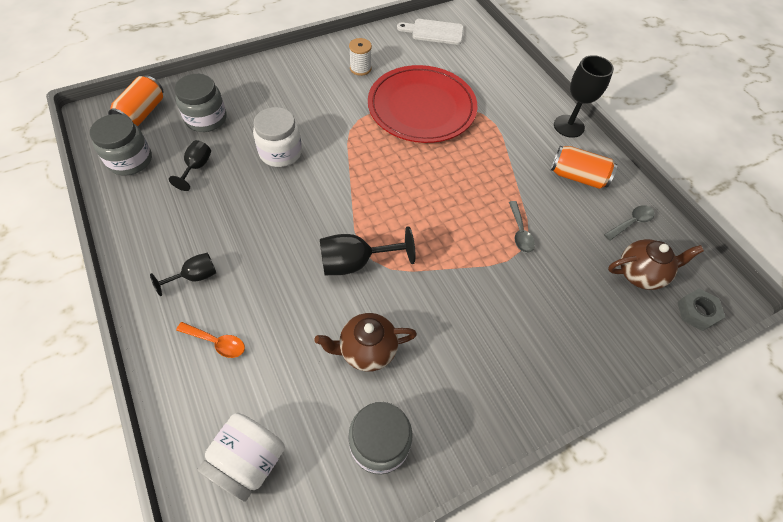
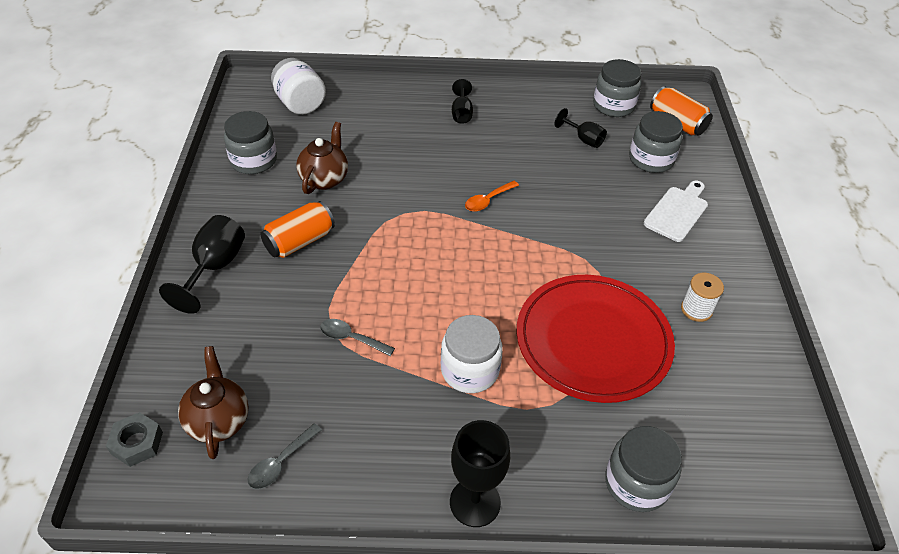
camera: 120 degrees right, 10 degrees down
orange spoon [176,322,245,358] -> orange spoon moved to [465,181,519,212]
white jar [253,107,302,167] -> white jar moved to [441,315,503,393]
black goblet [320,226,415,275] -> black goblet moved to [159,215,245,314]
white cutting board [397,19,463,45] -> white cutting board moved to [644,181,708,242]
orange can [551,146,617,189] -> orange can moved to [260,201,335,258]
grey spoon [604,205,655,241] -> grey spoon turned 45 degrees clockwise [247,423,322,489]
brown teapot [608,239,704,290] -> brown teapot turned 150 degrees clockwise [178,346,249,459]
none -> grey jar [605,426,682,512]

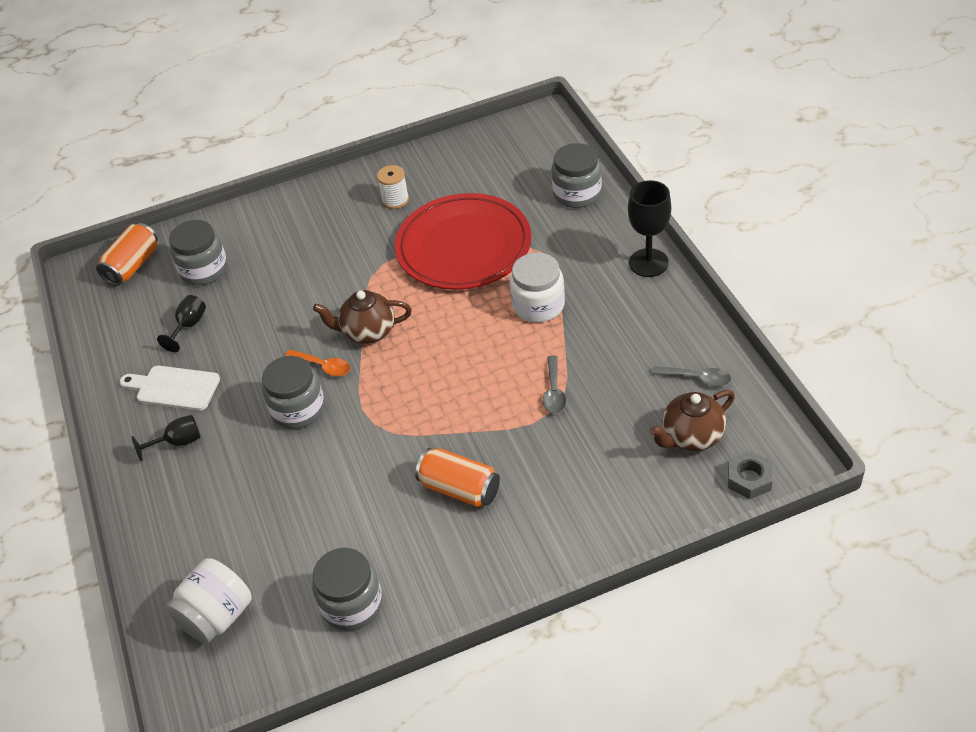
camera: 105 degrees left, 0 degrees up
black goblet [159,215,245,314] -> none
brown teapot [296,122,348,194] -> brown teapot moved to [313,290,412,344]
grey jar [593,59,642,117] -> grey jar moved to [262,356,325,429]
white cutting board [644,181,708,242] -> white cutting board moved to [120,366,220,411]

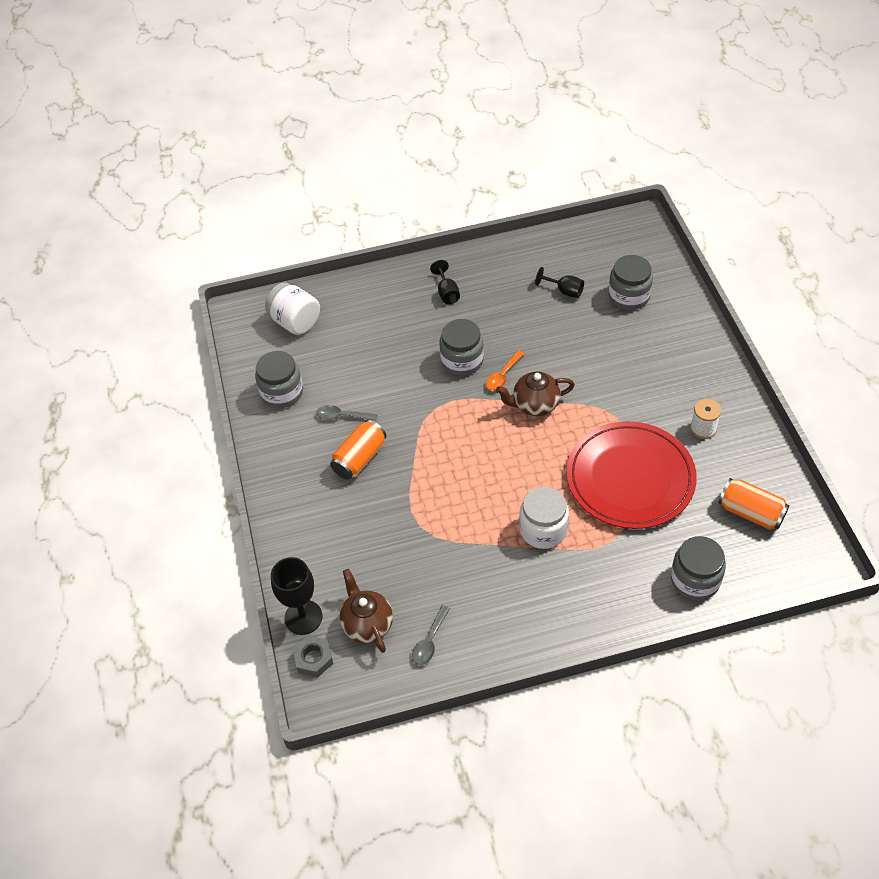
camera: 95 degrees right, 5 degrees up
orange can [96,223,158,286] -> orange can moved to [718,478,789,530]
white cutting board [120,366,220,411] -> none
brown teapot [313,290,412,344] -> brown teapot turned 105 degrees counterclockwise [496,371,575,416]
grey spoon [543,355,566,414] -> grey spoon moved to [316,405,378,421]
black goblet [628,180,671,277] -> black goblet moved to [271,557,322,635]

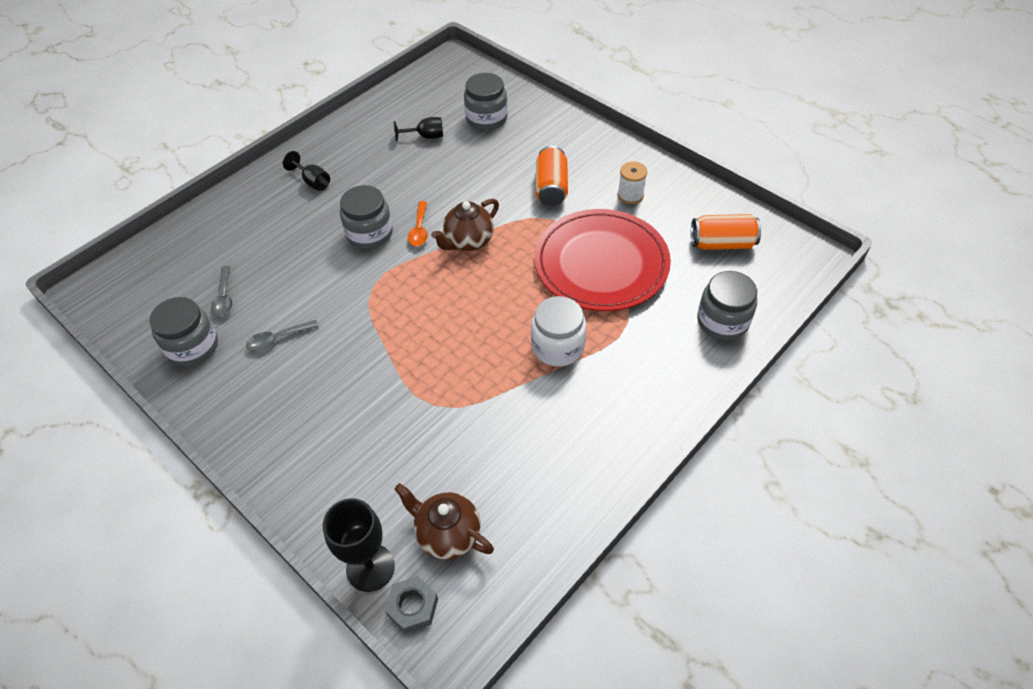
camera: 35 degrees left, 0 degrees up
white jar [265,283,320,335] -> none
orange can [330,420,386,479] -> orange can moved to [536,146,568,206]
grey spoon [412,605,450,665] -> grey spoon moved to [211,266,232,317]

